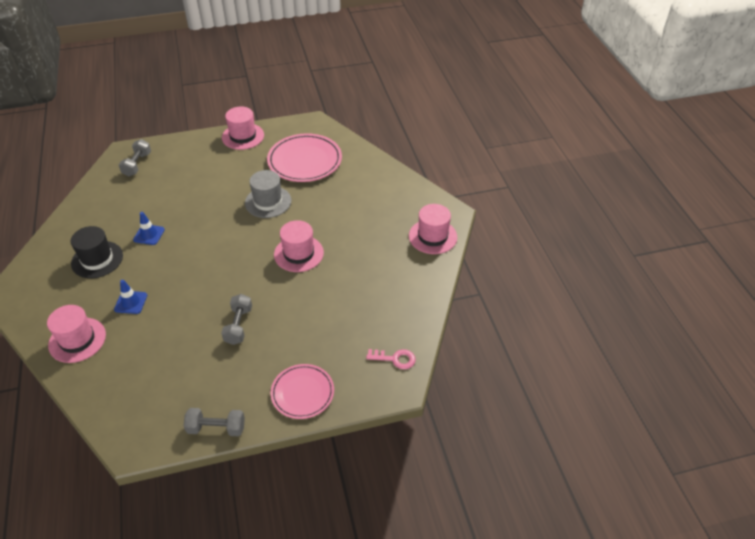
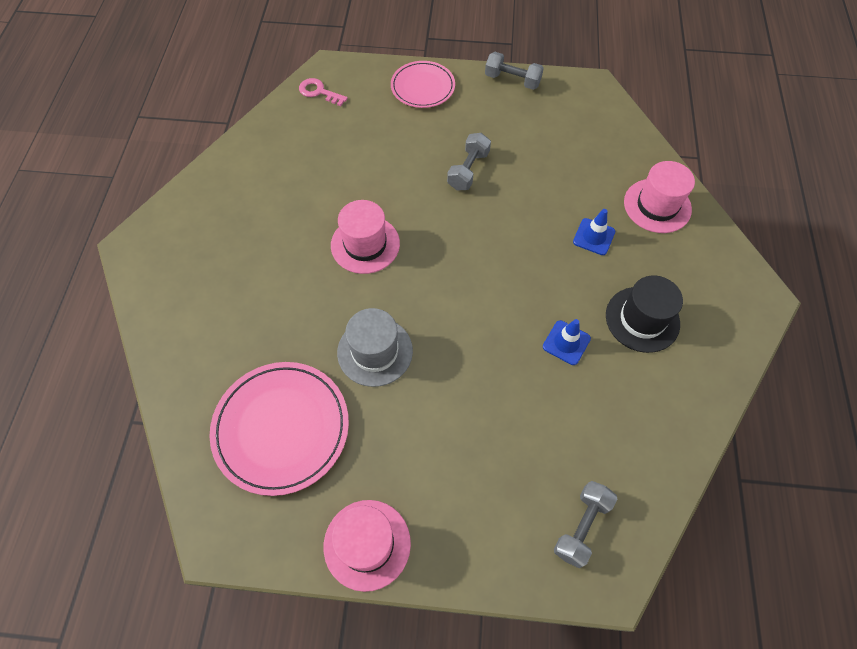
camera: 160 degrees left, 15 degrees up
pink hat [409,204,457,254] -> none

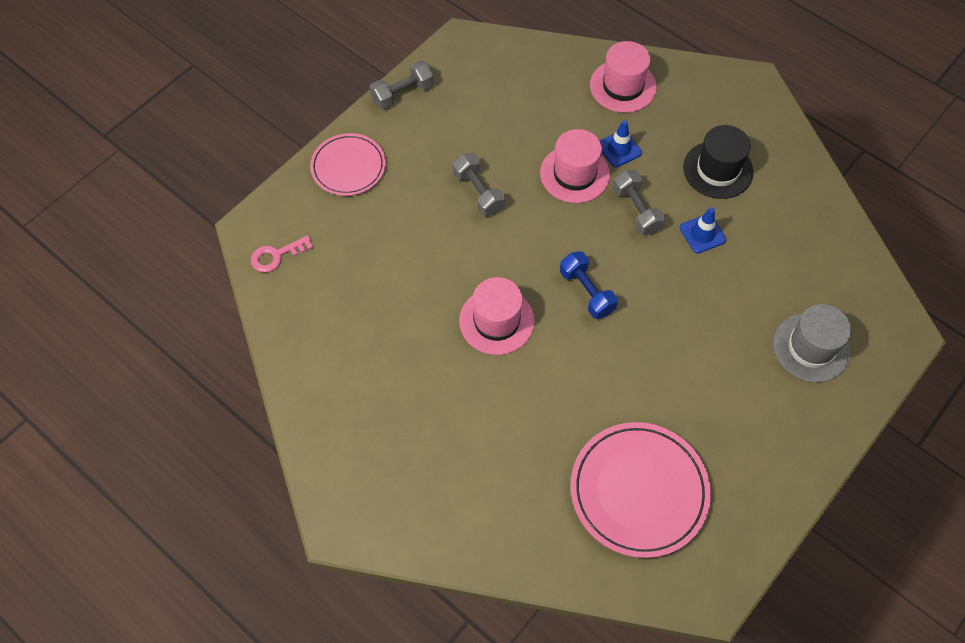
camera: 55 degrees left, 0 degrees up
pink hat [324,500,411,592] -> pink hat moved to [540,129,610,203]
grey hat [337,308,413,387] -> grey hat moved to [773,304,851,383]
grey dumbbell [554,481,617,568] -> grey dumbbell moved to [613,170,665,235]
none -> blue dumbbell [560,251,618,319]

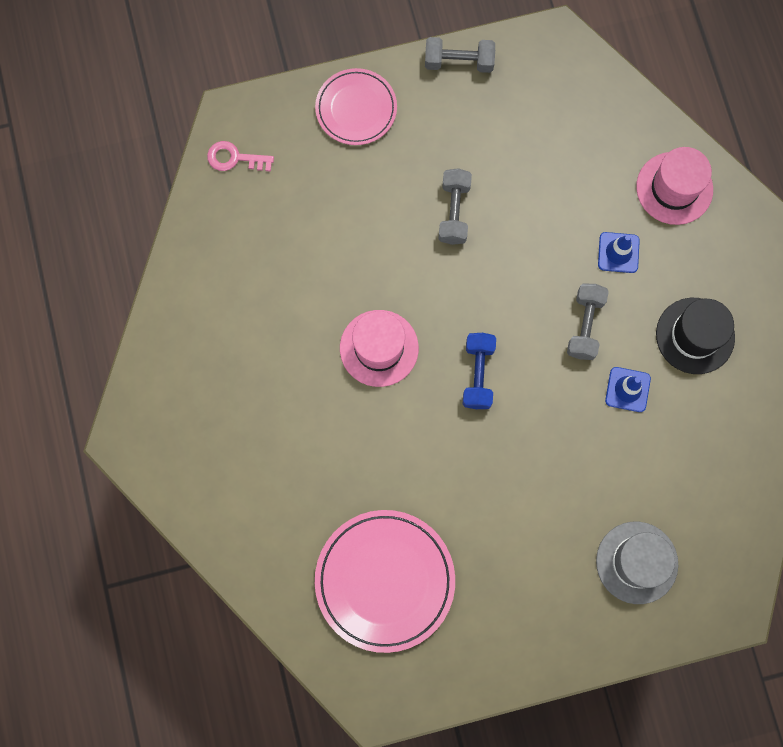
camera: 35 degrees right, 15 degrees up
pink hat [540,129,610,203] -> none

